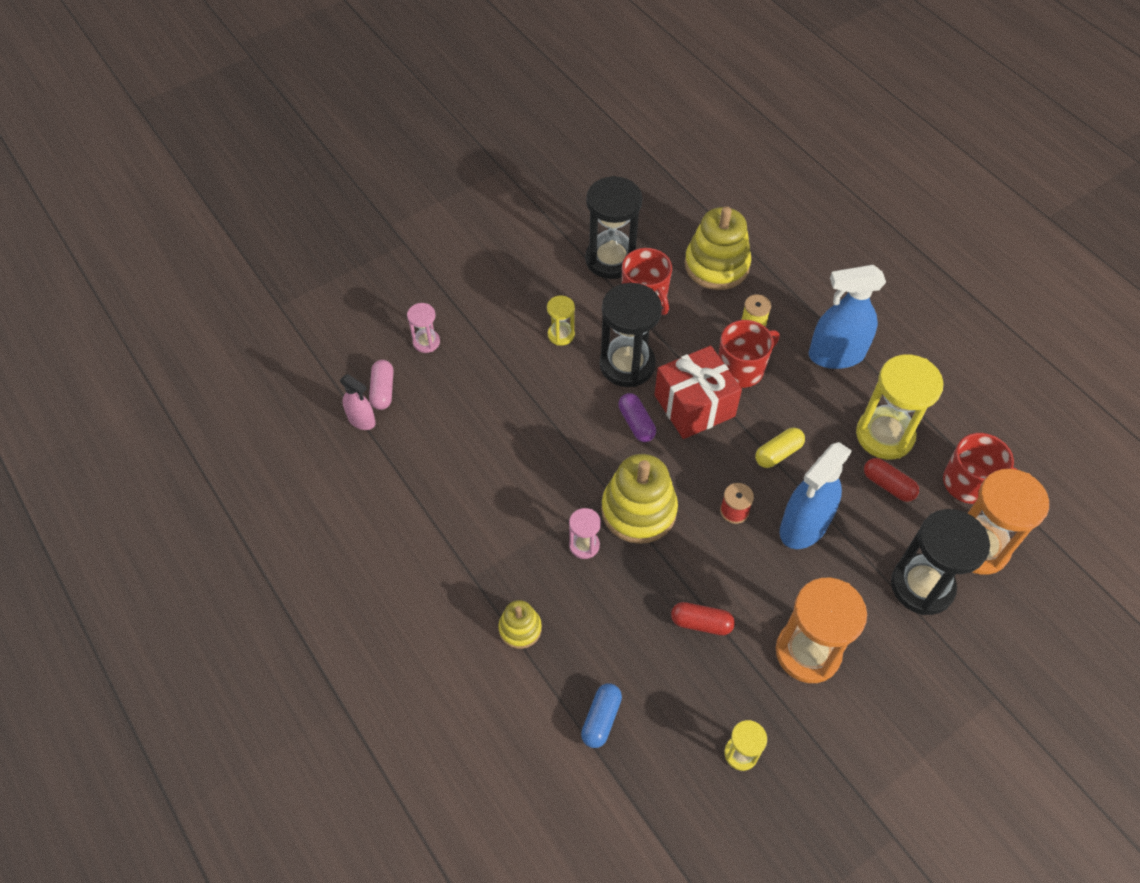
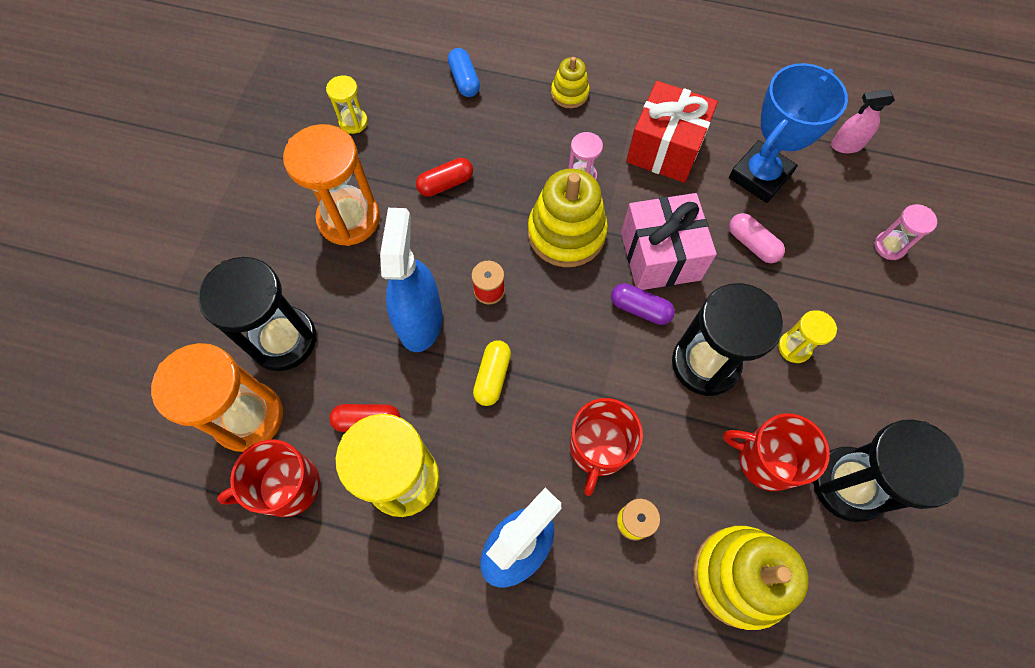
camera: 140 degrees right, 10 degrees up
pink capsule [369,360,393,410] -> pink capsule moved to [729,213,785,263]
red gift [654,346,742,439] -> red gift moved to [626,81,718,183]
none -> pink gift [621,193,717,290]
none -> blue trophy [729,63,848,203]

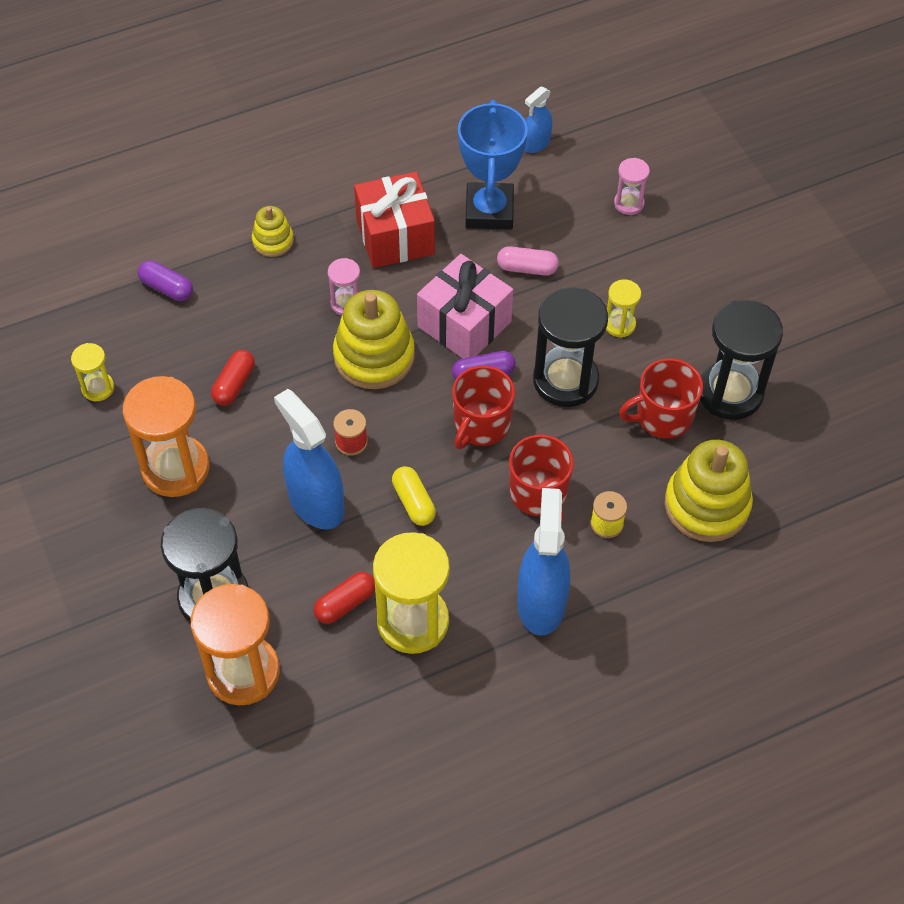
camera: 40 degrees left, 10 degrees down
red mug [217,440,320,517] -> red mug moved to [452,366,515,449]
blue capsule [448,48,480,97] -> purple capsule [138,260,193,301]
pink spray bottle [831,90,895,153] -> blue spray bottle [524,86,552,153]

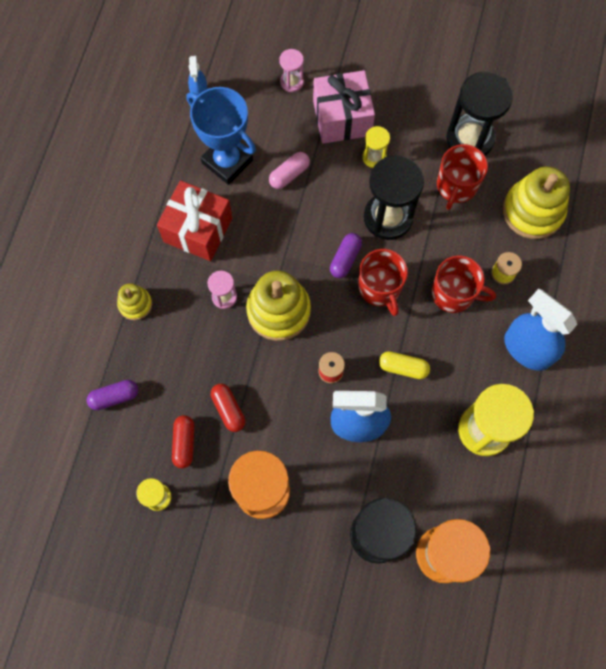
camera: 50 degrees left, 15 degrees up
red capsule [314,572,375,624] -> red capsule moved to [172,415,194,468]
pink gift [417,254,513,358] -> pink gift moved to [313,70,375,144]

